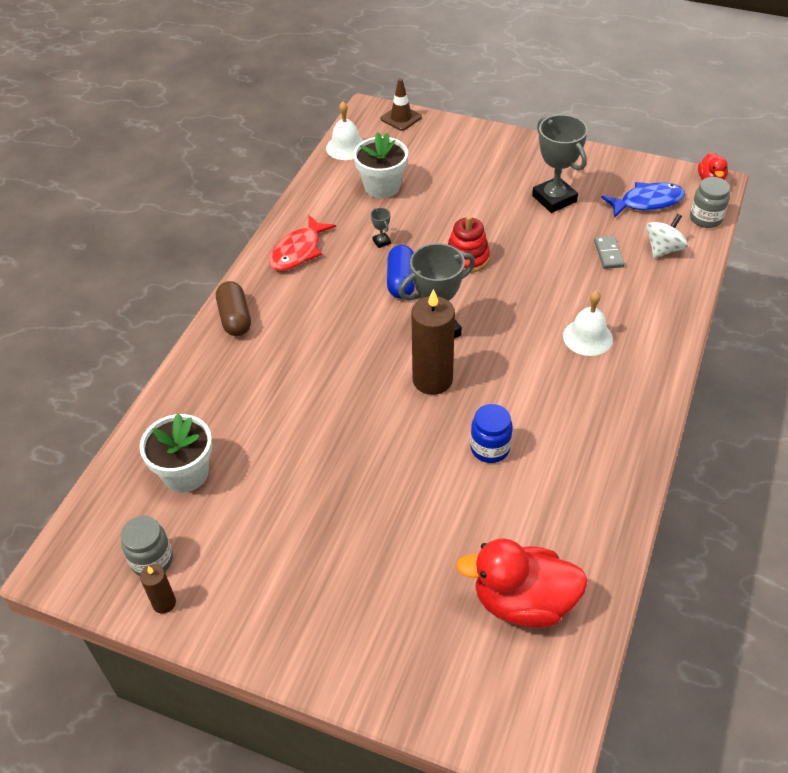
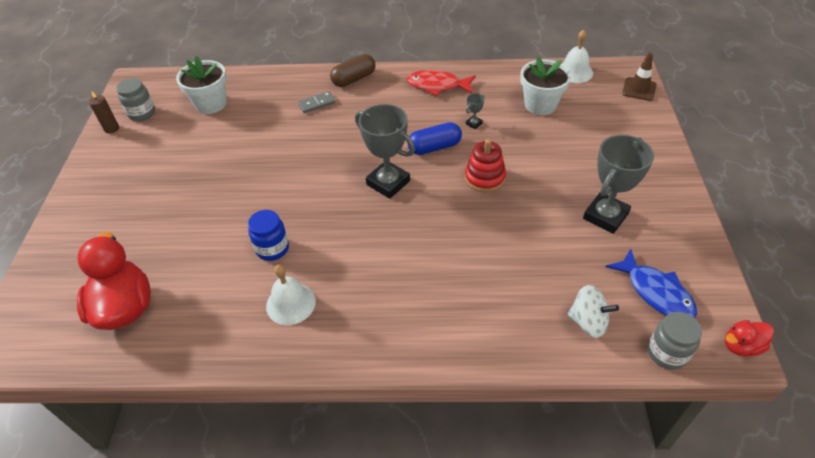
camera: 70 degrees right, 0 degrees up
brown candle [411,289,455,395] -> none
white bell [563,291,613,356] -> white bell moved to [266,264,316,325]
grey domino [594,236,625,269] -> grey domino moved to [298,91,336,113]

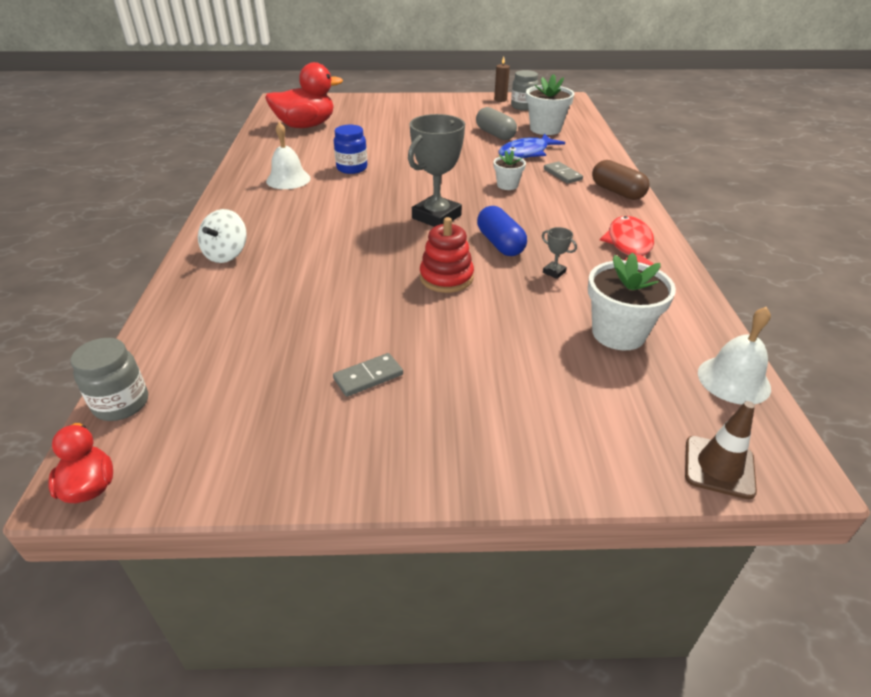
camera: 85 degrees right, 10 degrees down
white spinning top [568,285,619,338] -> white spinning top moved to [198,209,247,263]
grey trophy [583,135,654,234] -> grey domino [333,353,403,397]
blue fish [606,249,697,318] -> blue fish moved to [498,134,565,158]
none -> grey capsule [476,107,517,140]
none -> white flower pot [494,150,526,190]

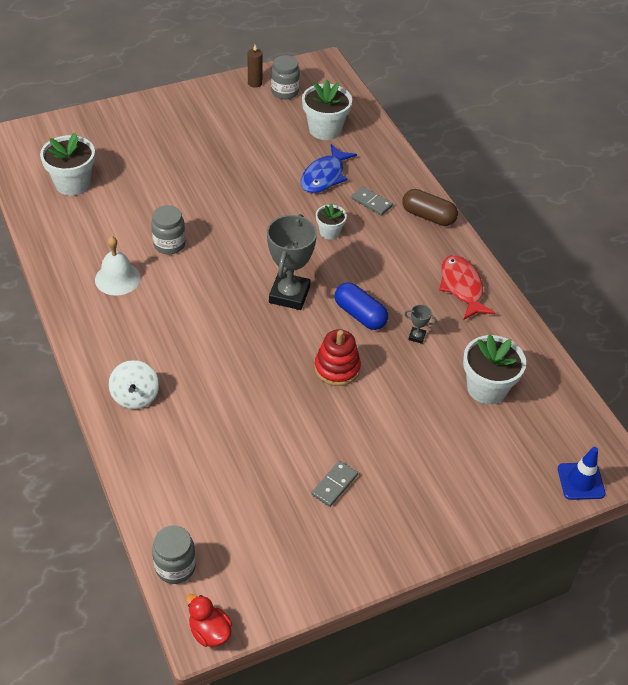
camera: 25 degrees left, 10 degrees up
red duck [265,62,343,128] -> white flower pot [40,133,95,196]
blue jar [334,125,367,174] -> grey jar [151,205,186,254]
grey capsule [476,107,517,140] -> none
brown traffic cone [685,401,757,500] -> blue traffic cone [558,447,606,500]
white bell [698,307,771,405] -> none

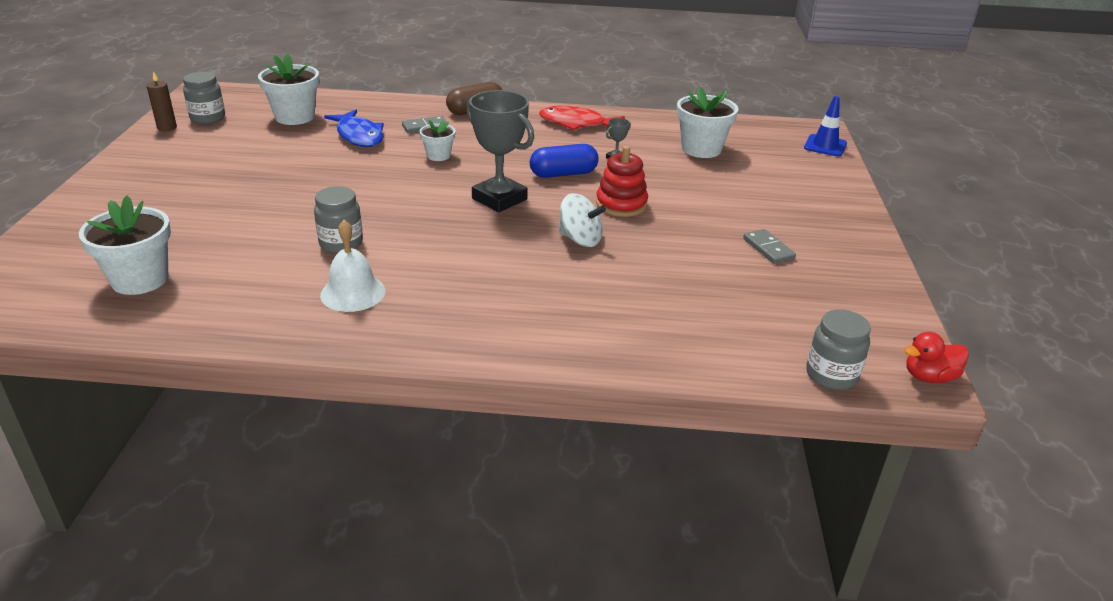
camera: 60 degrees left, 15 degrees down
white spinning top [109,360,159,409] -> white spinning top moved to [559,193,606,247]

